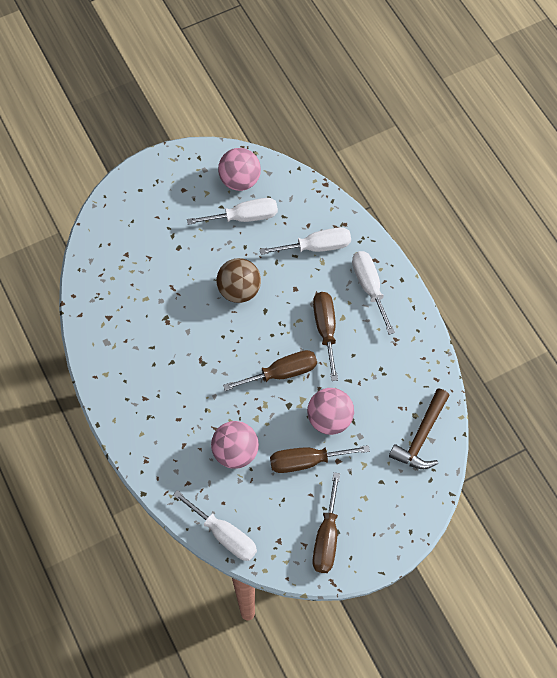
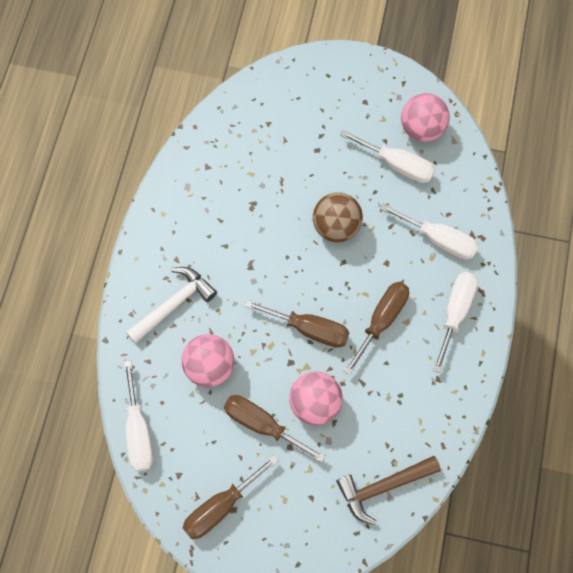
camera: 40 degrees right, 5 degrees up
none -> white hammer [126,267,217,344]

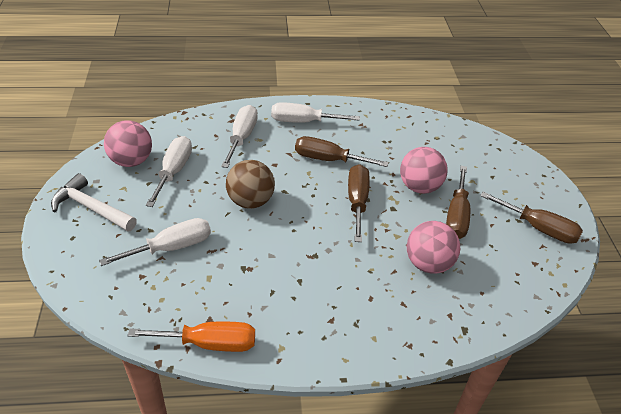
camera: 110 degrees left, 25 degrees down
white screwdriver [124,360,153,471] -> white screwdriver moved to [99,218,211,266]
white hammer [126,267,217,344] -> white hammer moved to [51,173,137,232]
brown hammer [336,456,441,525] -> none
none -> orange screwdriver [128,322,255,352]

